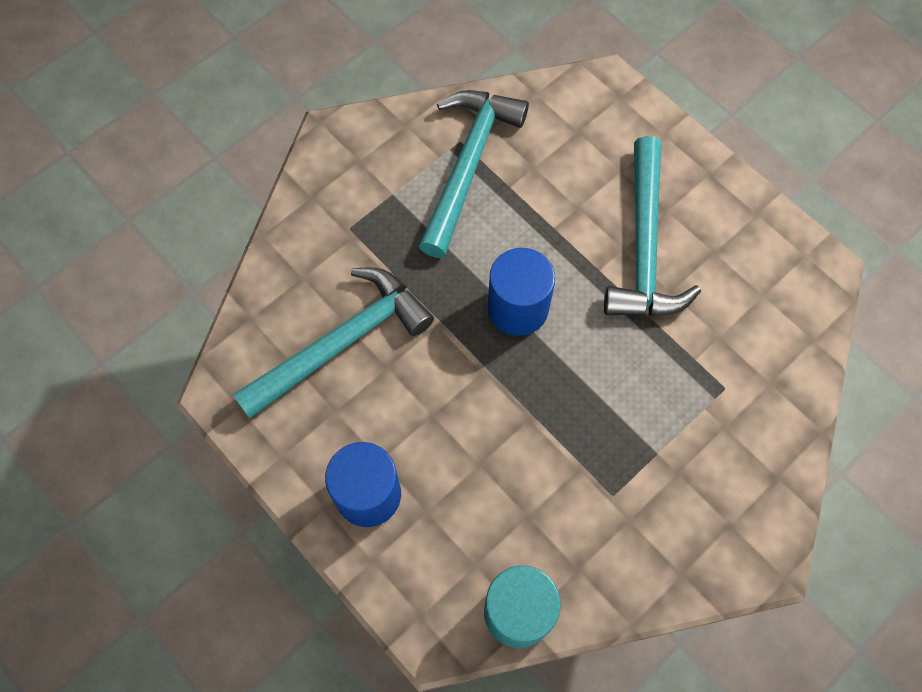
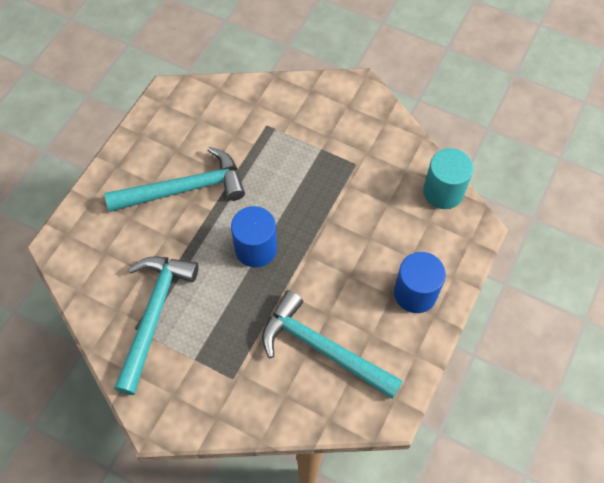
camera: 110 degrees left, 5 degrees down
turquoise hammer [419,90,529,258] -> turquoise hammer turned 105 degrees clockwise [114,256,199,395]

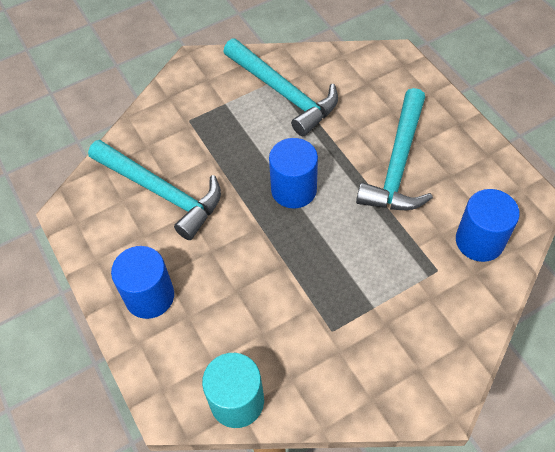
camera: 125 degrees right, 5 degrees down
turquoise hammer [262,290,403,399] -> turquoise hammer turned 60 degrees clockwise [88,140,221,240]
none -> blue cylinder [456,189,520,262]

